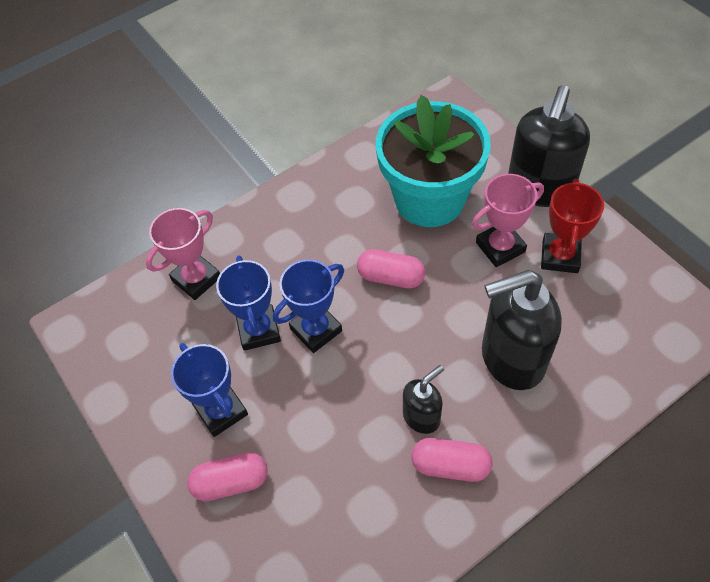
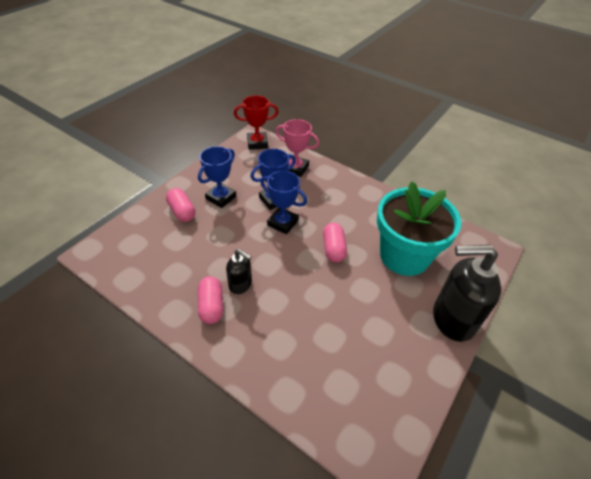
camera: 65 degrees right, 10 degrees down
pink trophy [472,174,544,267] -> none
black soap dispenser [482,270,562,390] -> none
red trophy [541,179,604,273] -> red trophy moved to [234,96,279,150]

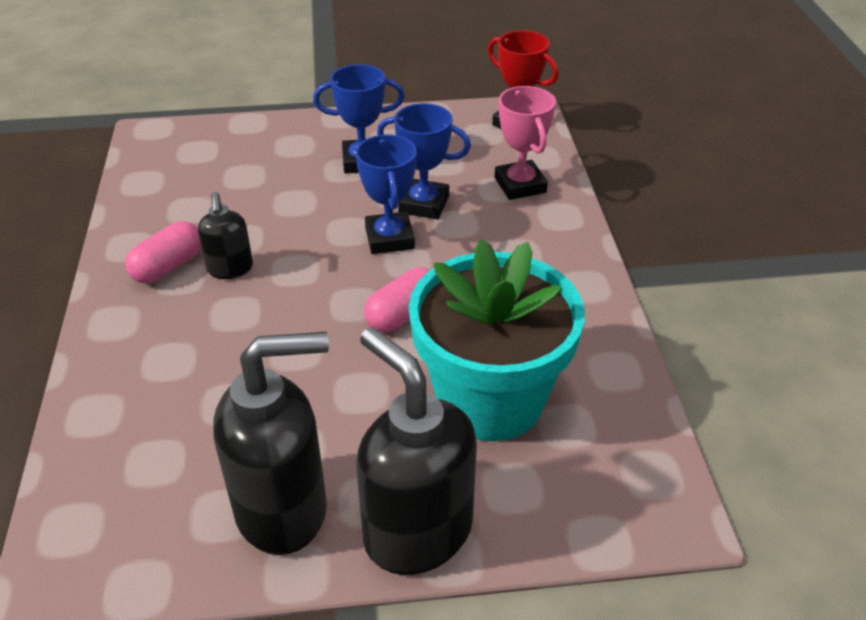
camera: 50 degrees right, 5 degrees down
pink capsule [166,188,195,222] -> none
none -> black soap dispenser [213,332,329,555]

